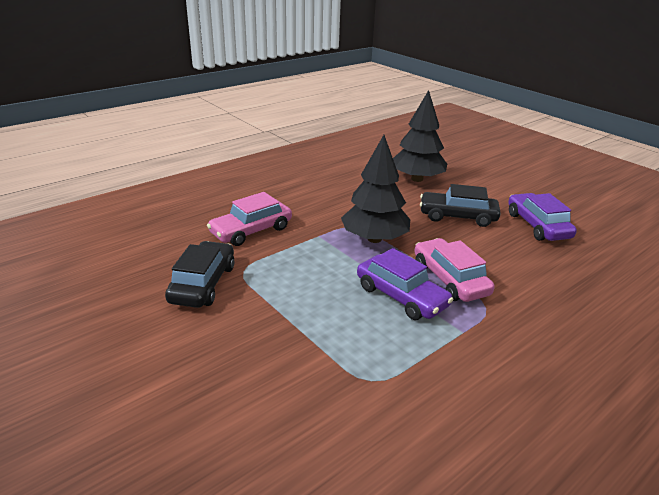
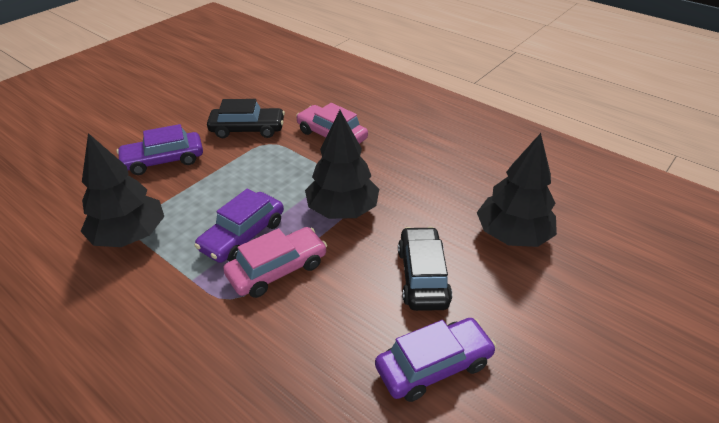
camera: 80 degrees right, 10 degrees up
none -> black tree [80,133,164,247]
none -> purple car [117,124,203,175]

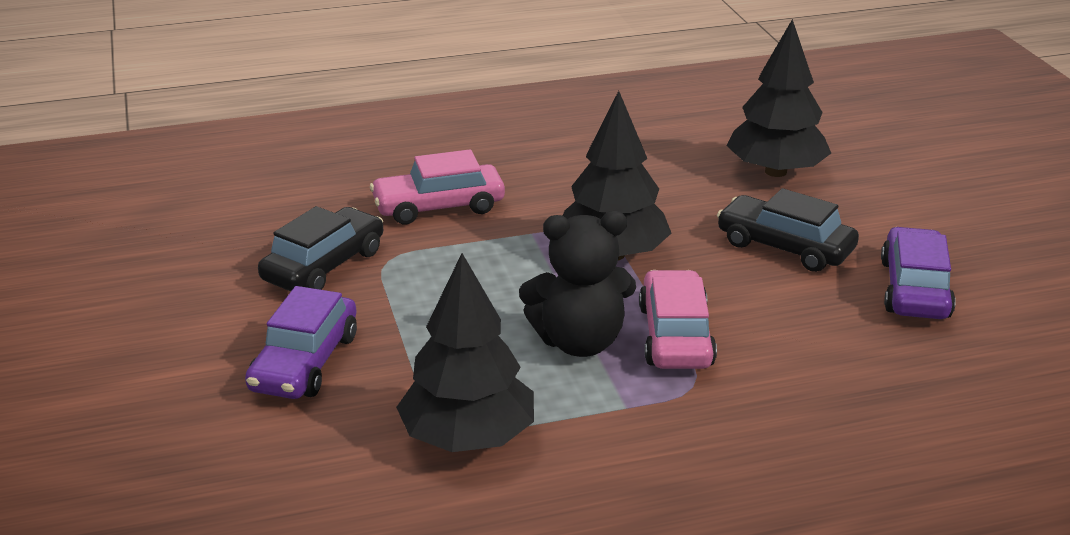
camera: 55 degrees left, 10 degrees down
purple car [194,189,284,263] -> black teddy bear [519,211,636,357]

